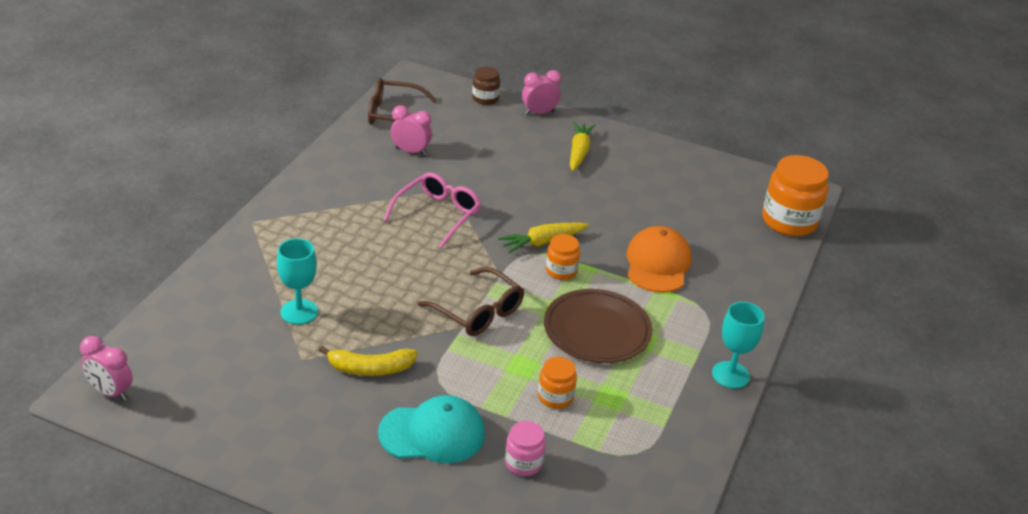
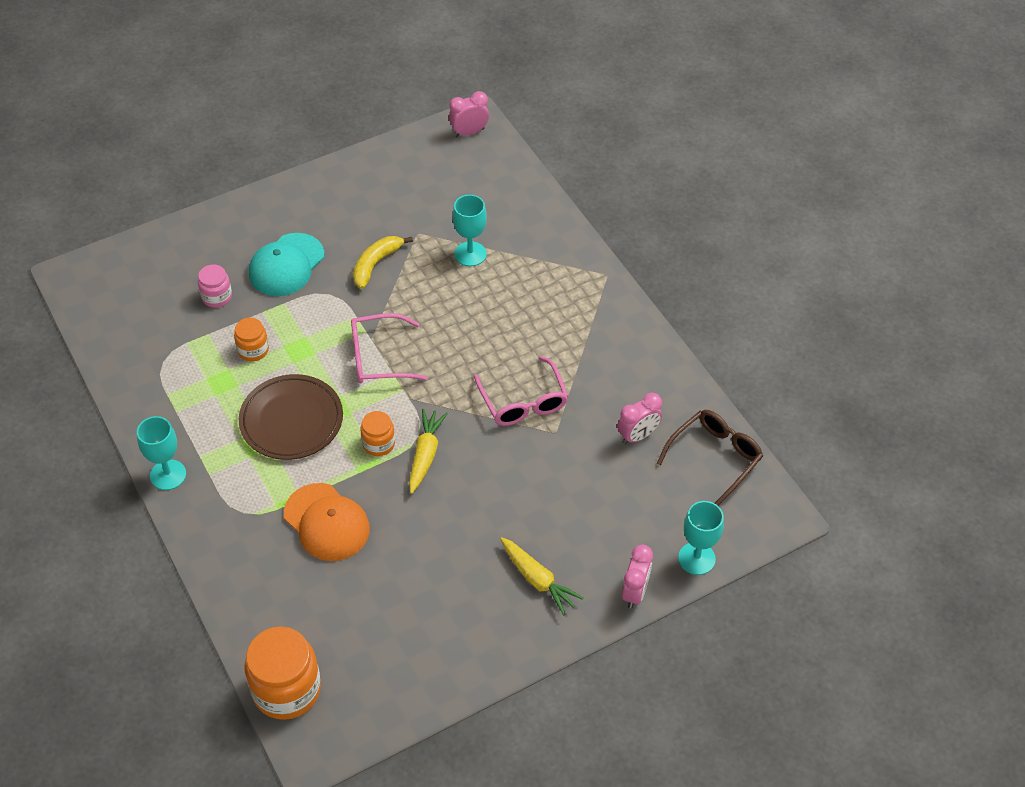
camera: 130 degrees right, 15 degrees up
brown glasses [418,267,524,336] -> pink glasses [351,313,428,383]
brown jar [472,66,500,105] -> turquoise goblet [678,501,724,575]

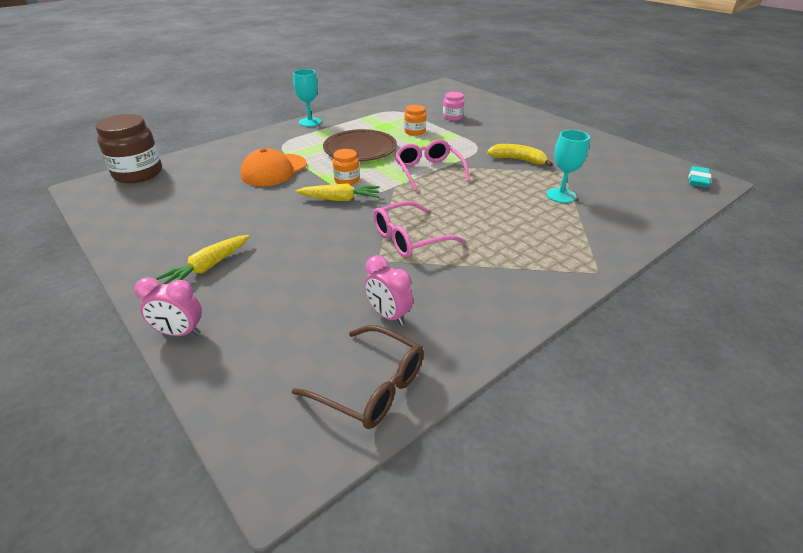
camera: 80 degrees right, 15 degrees down
orange jar [244,627,321,720] -> brown jar [95,114,162,183]
turquoise cap [249,233,324,296] -> none
pink clock [449,91,489,137] -> turquoise eraser [688,166,711,188]
turquoise goblet [678,501,724,575] -> none

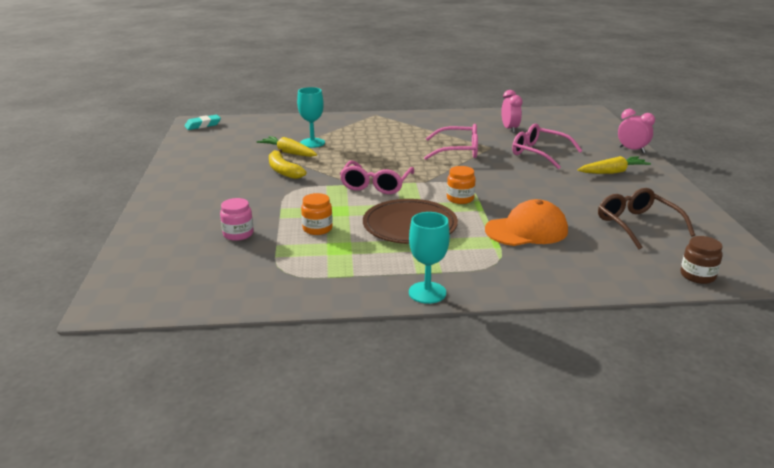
camera: 145 degrees left, 10 degrees down
brown jar [95,114,162,183] -> brown jar [680,236,723,284], size x0.53
brown glasses [292,325,424,429] -> brown glasses moved to [598,188,695,249]
yellow carrot [296,183,380,201] -> yellow carrot moved to [257,136,317,157]
none -> pink glasses [512,123,582,169]

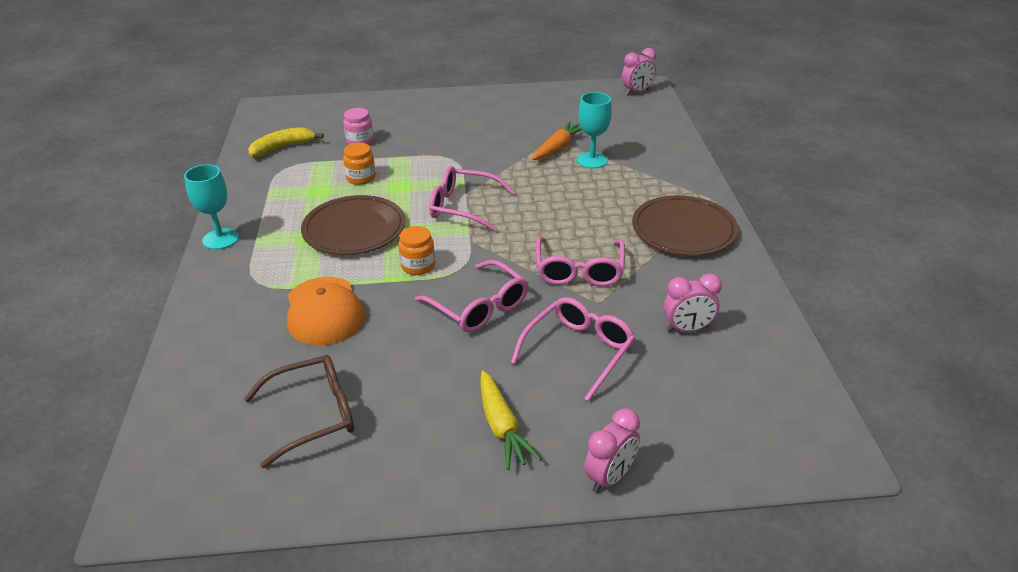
camera: 90 degrees right, 10 degrees up
turquoise eraser [185,115,221,130] -> pink clock [622,48,656,95]
yellow carrot [257,136,317,157] -> orange carrot [531,121,582,160]
yellow banana [269,149,307,179] -> yellow banana moved to [248,127,324,157]
brown jar [680,236,723,284] -> none
none -> pink glasses [415,260,528,333]
none -> brown plate [632,195,738,256]

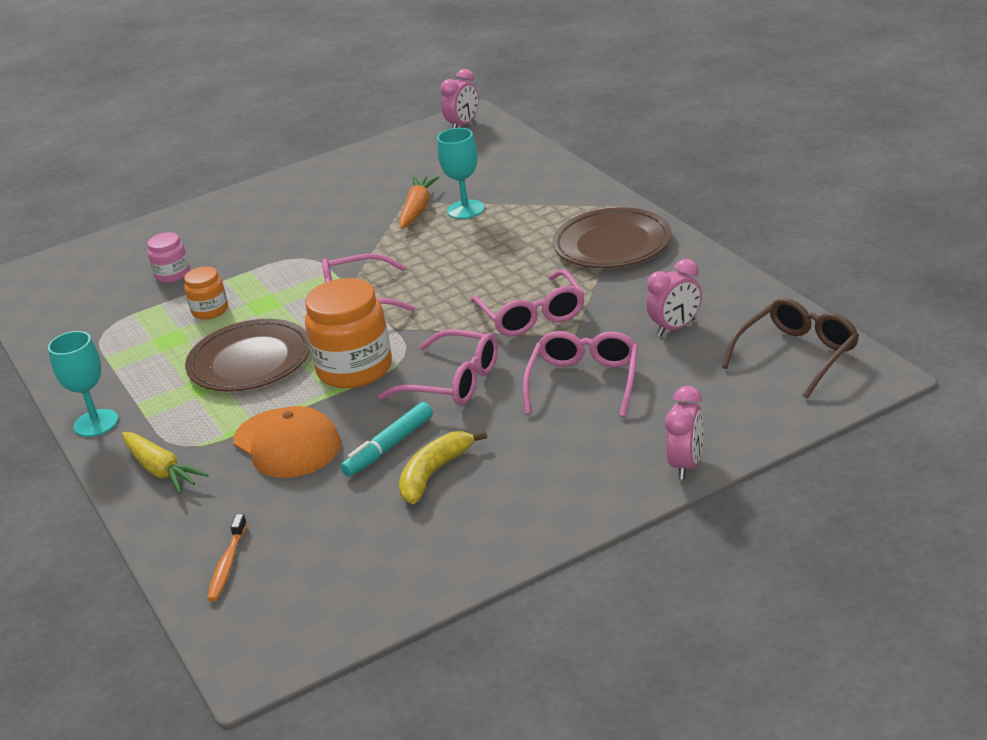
camera: 20 degrees left, 5 degrees down
brown glasses [244,355,354,468] -> brown glasses moved to [722,298,859,398]
yellow banana [248,127,324,157] -> yellow banana moved to [399,430,487,504]
orange jar [399,226,435,275] -> orange jar [305,278,392,388], size x1.89
yellow carrot [480,371,541,470] -> yellow carrot moved to [122,432,209,493]
none -> orange toothbrush [207,514,247,602]
none -> turquoise marker [340,402,433,477]

